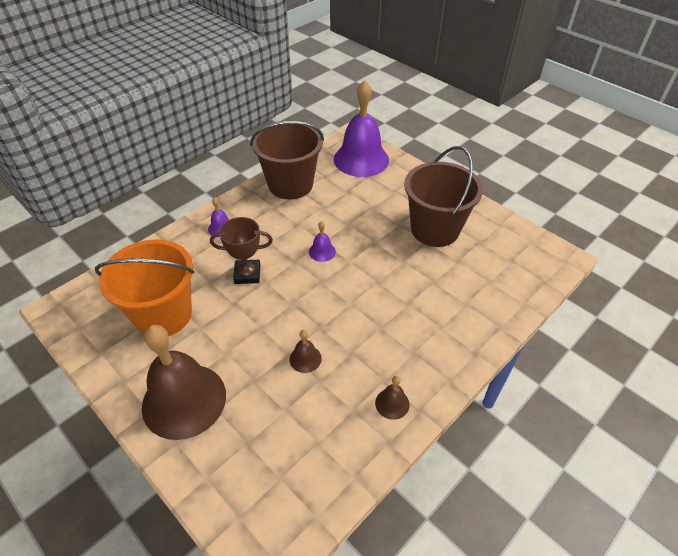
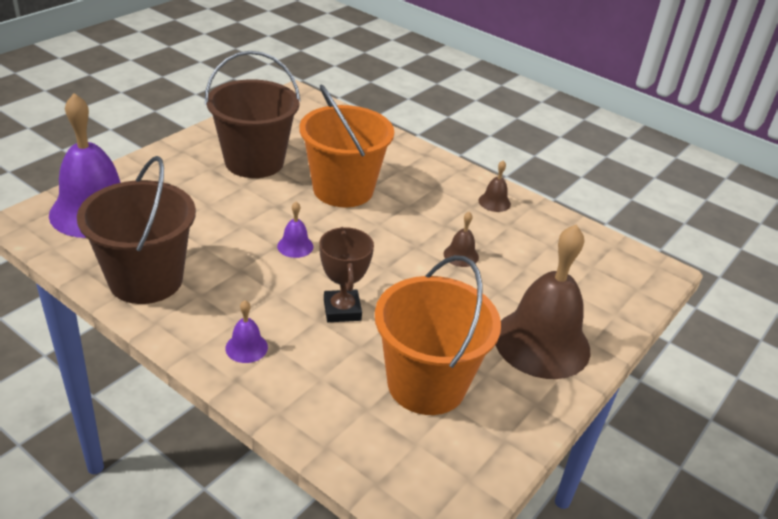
camera: 100 degrees left, 10 degrees down
none -> orange bucket [299,84,394,207]

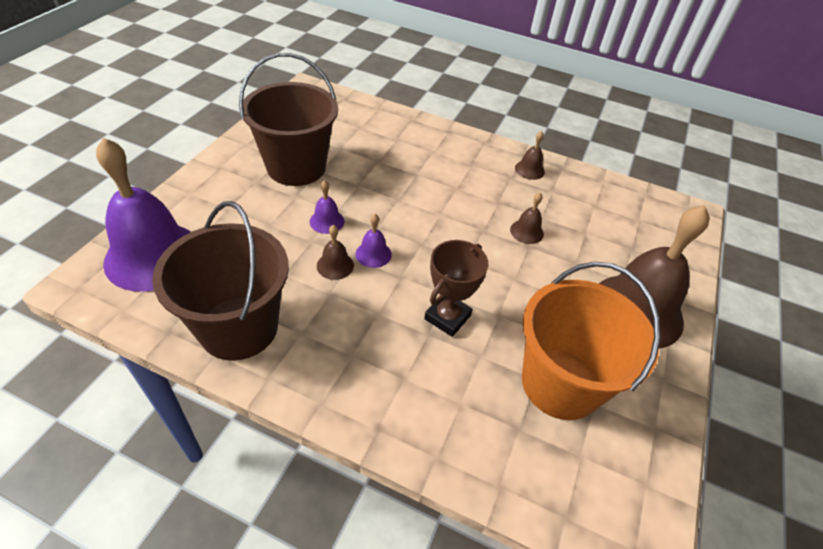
camera: 15 degrees left, 10 degrees up
purple bell [225,300,268,363] -> purple bell moved to [310,180,344,234]
orange bucket [299,84,394,207] -> none
brown trophy [320,227,374,322] -> brown trophy turned 60 degrees clockwise [424,240,488,337]
none -> brown bell [317,225,354,280]

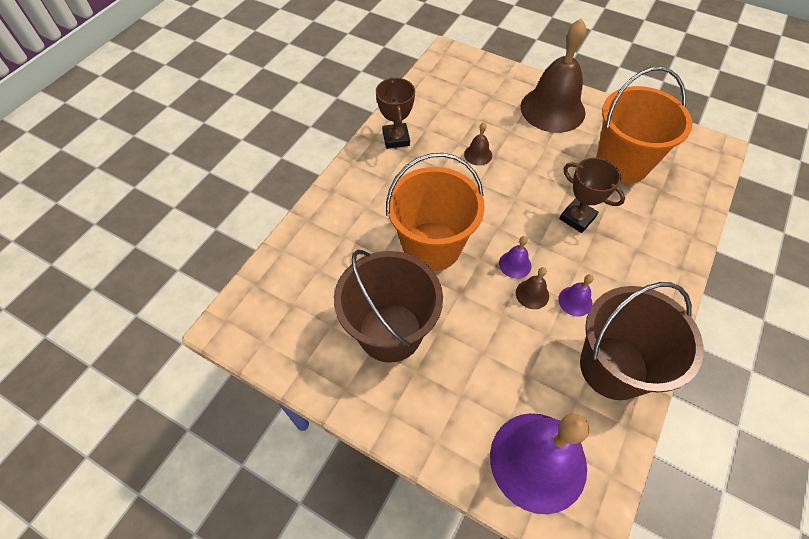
camera: 80 degrees left, 10 degrees up
purple bell [310,180,344,234] -> purple bell moved to [558,274,593,317]
brown bell [515,131,545,180] -> brown trophy [376,77,415,149]
none -> orange bucket [386,153,485,271]

